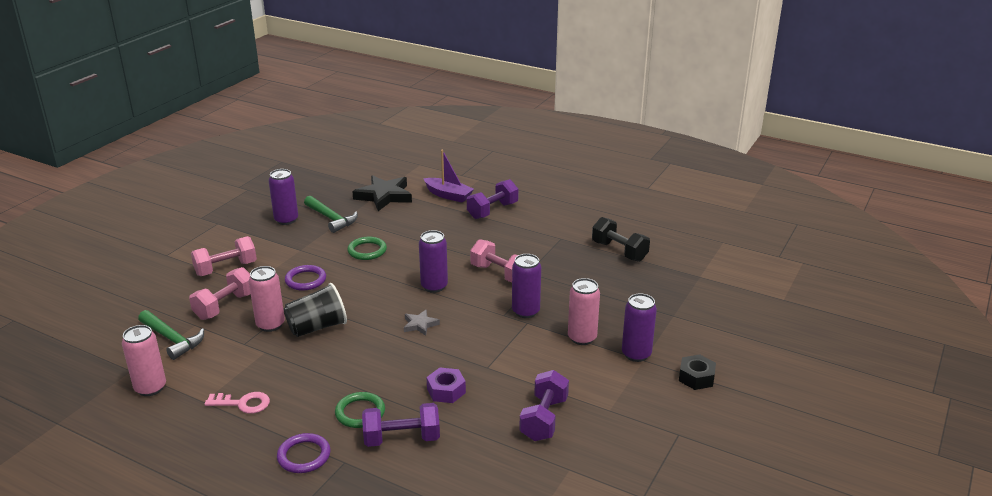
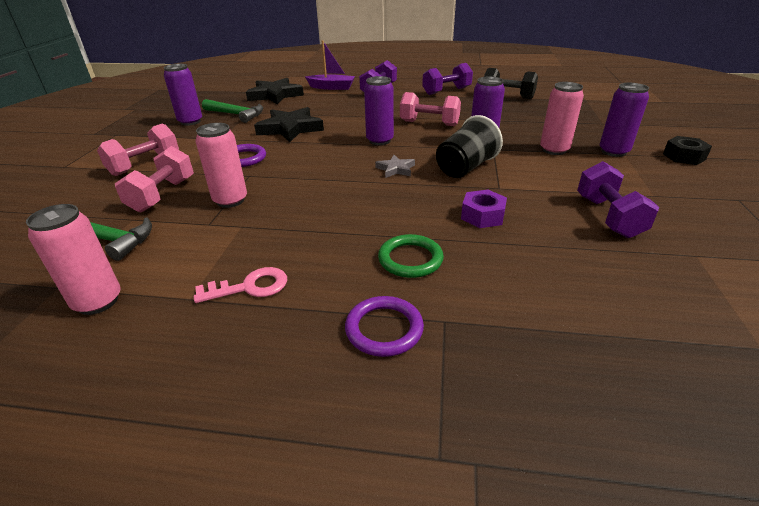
camera: 20 degrees left, 5 degrees up
black cup [284,283,347,337] -> black cup moved to [436,115,503,178]
green ring [347,237,387,260] -> black star [254,107,324,142]
purple dumbbell [362,403,440,447] -> purple dumbbell moved to [422,63,473,95]

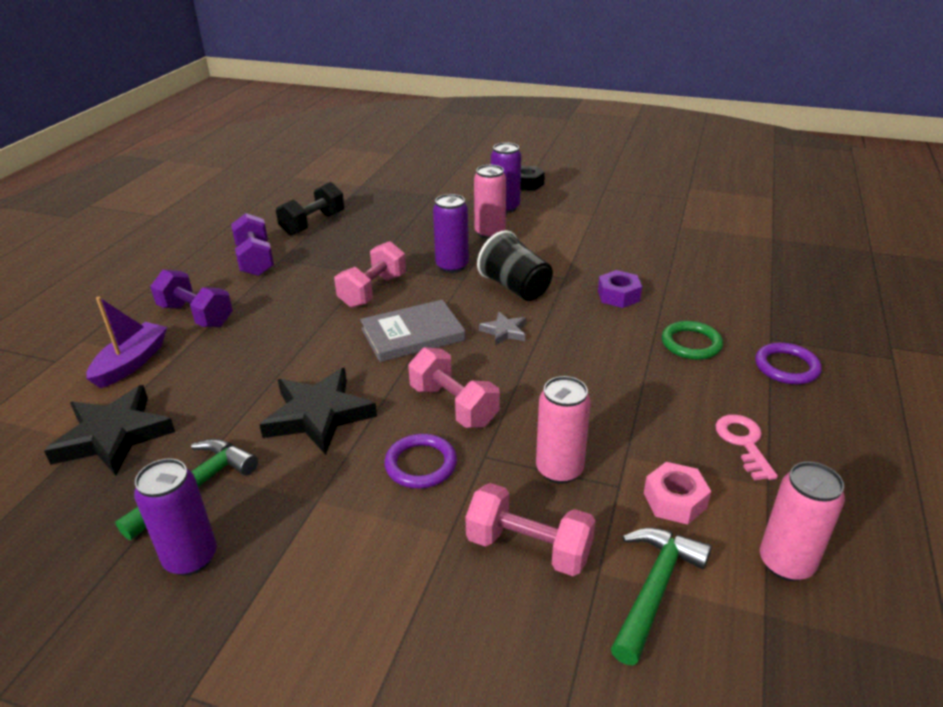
camera: 80 degrees left, 0 degrees up
pink dumbbell [97,123,179,176] -> pink dumbbell moved to [408,347,500,428]
purple can [364,76,394,145] -> grey book [360,300,466,362]
purple dumbbell [577,161,659,238] -> none
none -> pink nut [644,462,711,525]

